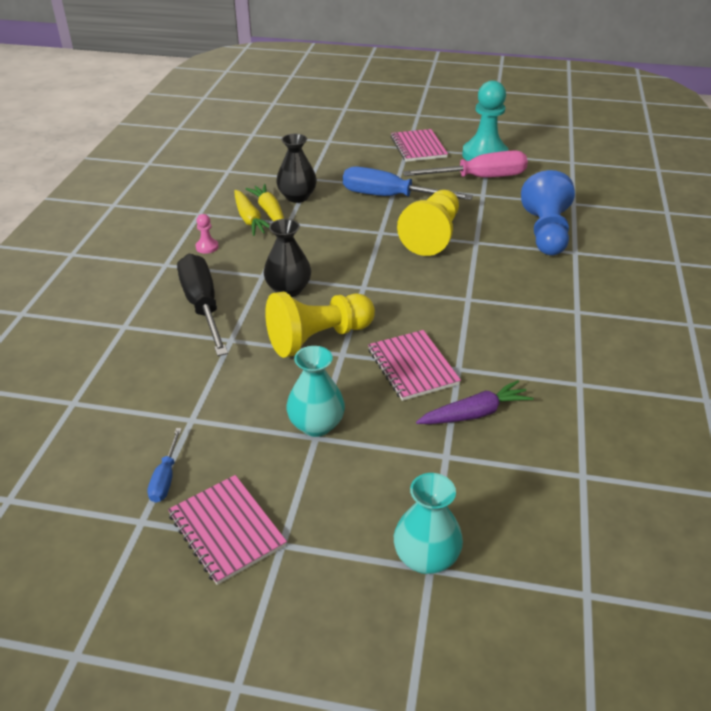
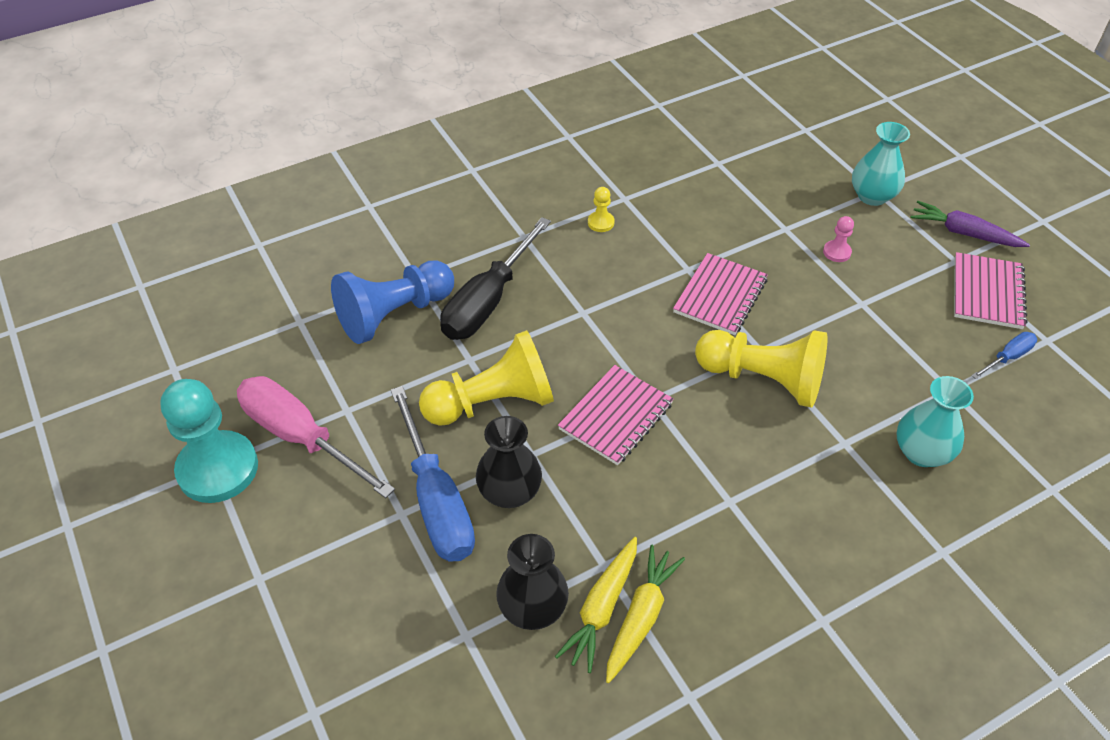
camera: 130 degrees left, 10 degrees up
black screwdriver [177,254,228,356] -> black screwdriver moved to [440,217,551,340]
pink pawn [196,214,219,254] -> pink pawn moved to [823,216,854,262]
black vase [264,219,311,297] -> black vase moved to [476,416,542,508]
turquoise vase [286,346,345,437] -> turquoise vase moved to [897,376,974,467]
pink notebook [391,129,448,162] -> pink notebook moved to [558,365,674,465]
purple carrot [416,380,534,424] -> purple carrot moved to [911,201,1030,247]
none -> yellow pawn [588,187,615,232]

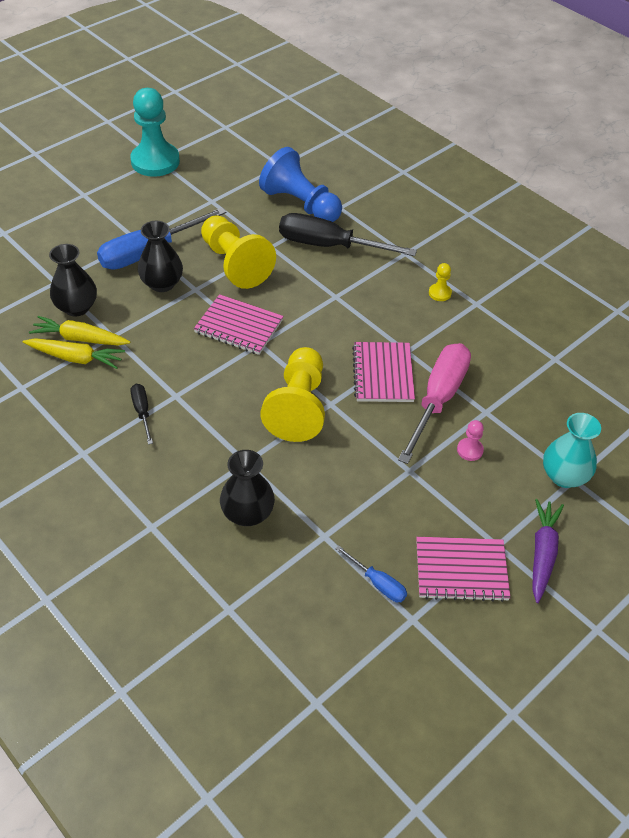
camera: 75 degrees right, 0 degrees up
pink screwdriver [237,376,395,498] -> pink screwdriver moved to [398,343,471,464]
pink notebook [673,253,768,335] -> pink notebook turned 75 degrees clockwise [352,342,415,402]
turquoise vase [897,376,974,467] -> black vase [220,450,275,526]
none -> black screwdriver [130,384,153,445]

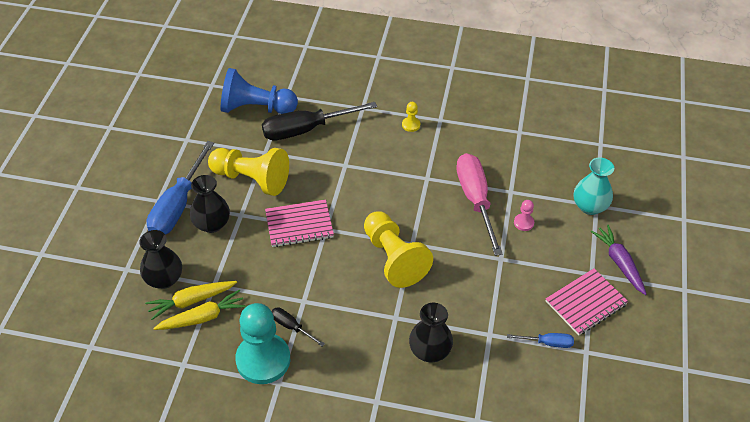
camera: 35 degrees left, 0 degrees up
turquoise pawn [130,88,180,177] -> turquoise pawn moved to [235,303,290,384]
pink notebook [352,342,415,402] -> none

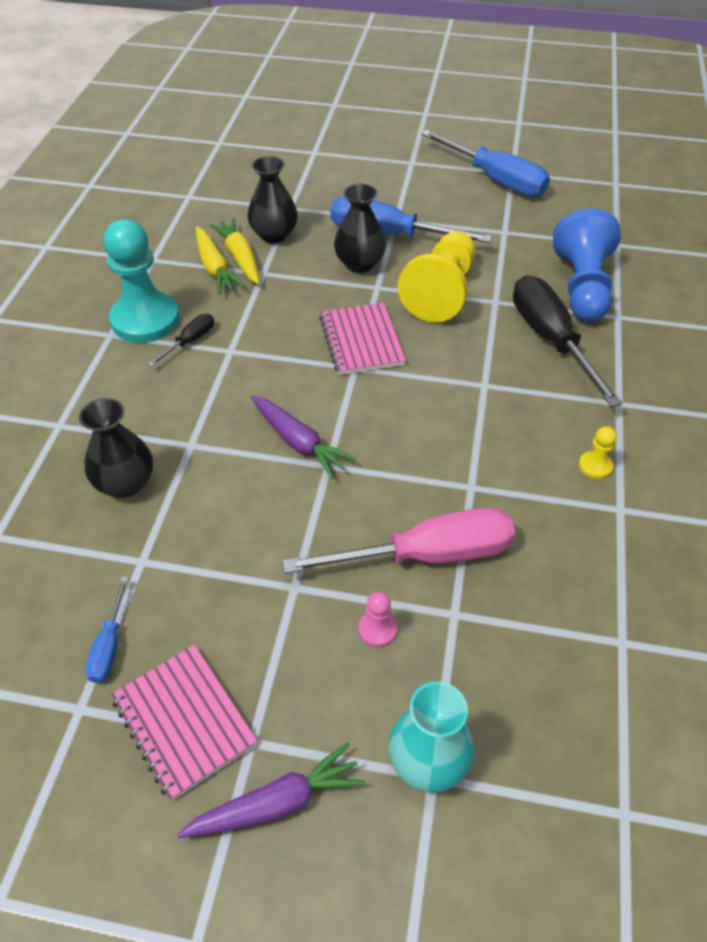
camera: 90 degrees right, 0 degrees up
yellow pawn [364,211,433,288] -> purple carrot [251,395,356,479]
none -> blue screwdriver [421,130,550,197]

